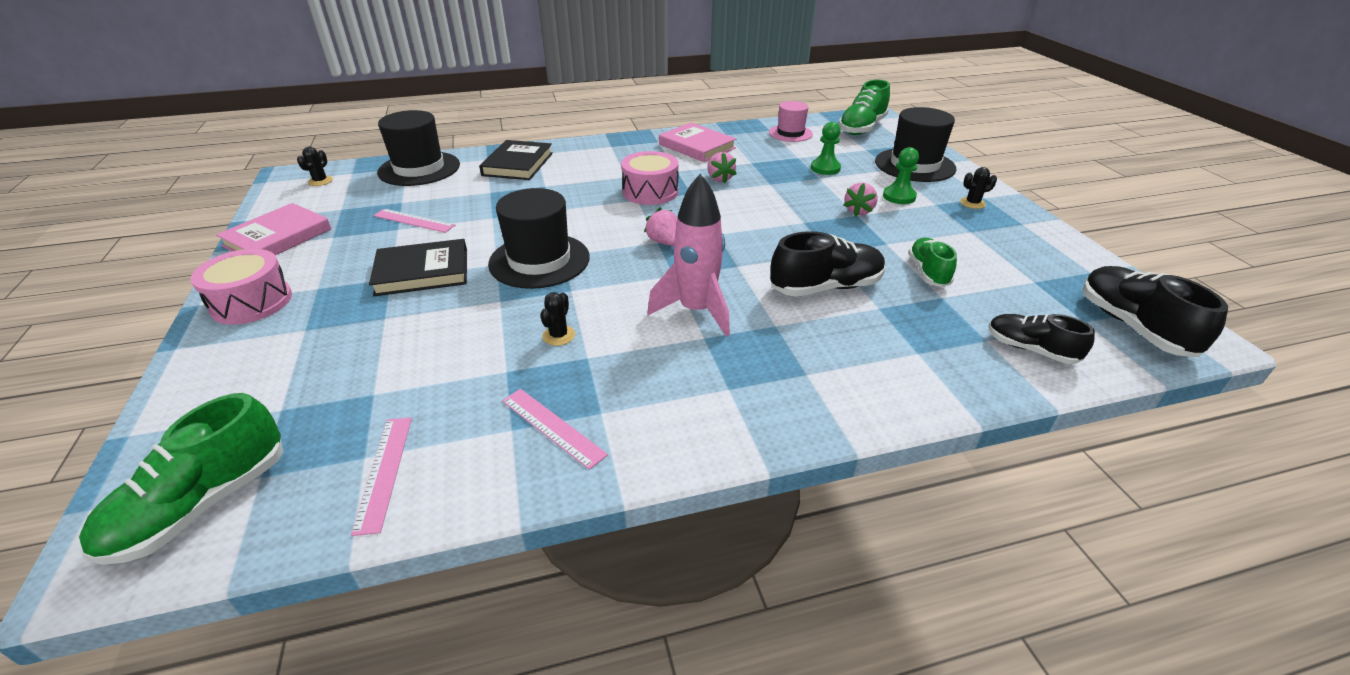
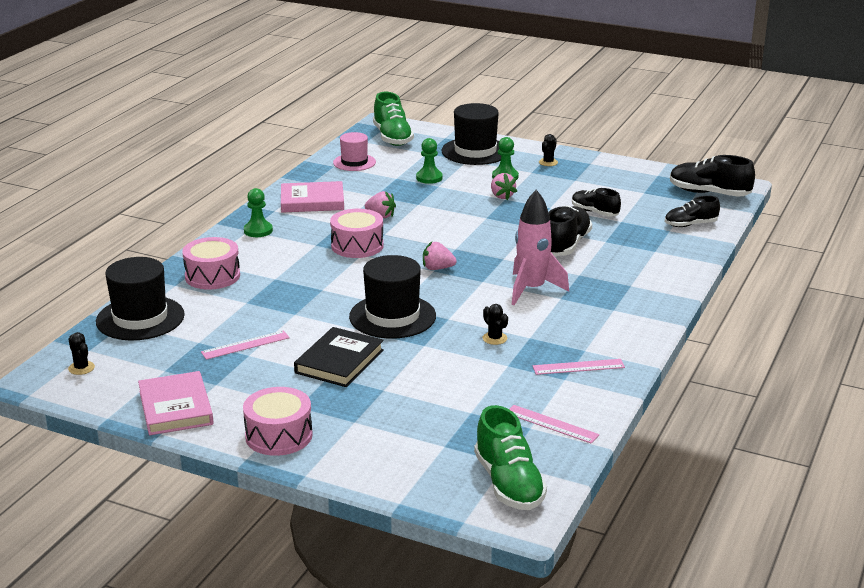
camera: 50 degrees left, 10 degrees down
black book [479,140,553,180] -> pink drum [182,237,240,290]
green shoe [908,238,957,287] -> black shoe [572,188,621,216]
none -> green pawn [244,188,273,237]

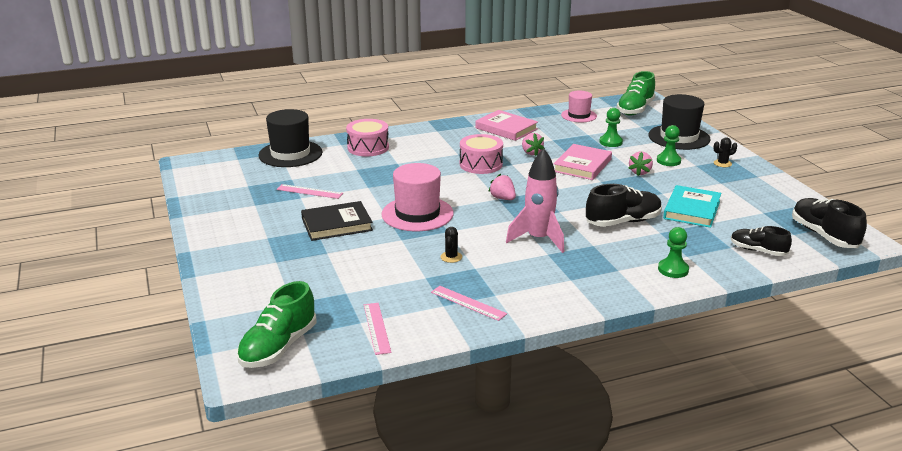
camera: 45 degrees right, 0 degrees up
black cactus [68,332,95,375] -> none
pink book [138,371,214,435] -> pink book moved to [554,144,612,180]
pink drum [243,387,313,456] -> none
green pawn [244,188,273,237] -> green pawn moved to [658,227,689,278]
black hat [349,255,436,338] -> pink hat [381,163,454,231]
black shoe [572,188,621,216] -> turquoise book [663,185,721,228]

